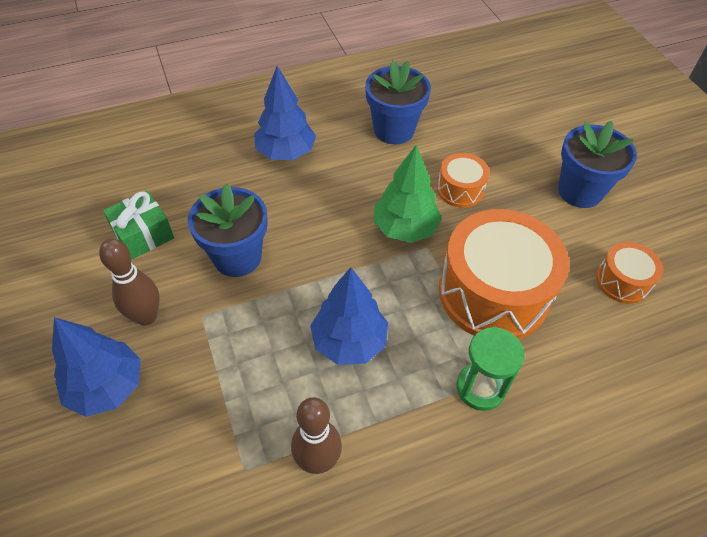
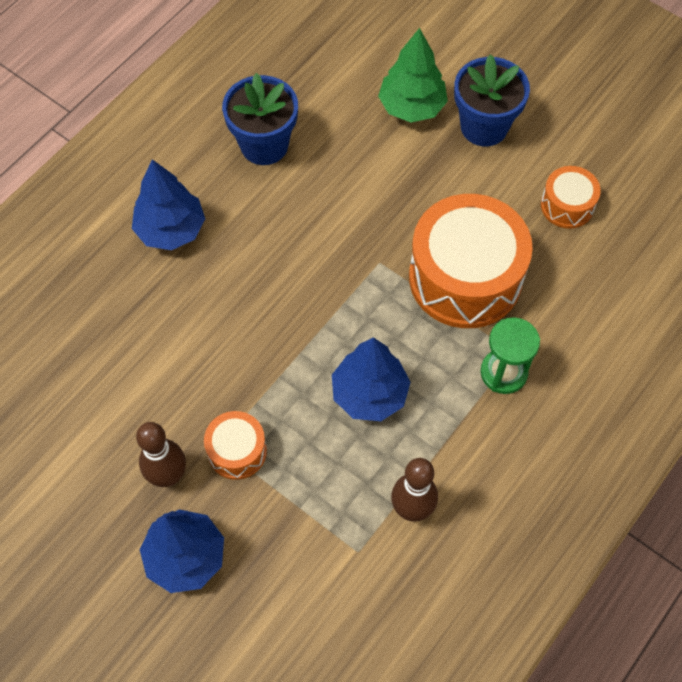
camera: 30 degrees left, 10 degrees up
green gift [103,190,174,260] -> none
blue flower pot [188,183,268,277] -> none
green tree [373,145,442,243] -> green tree moved to [378,28,448,122]
orange drum [437,153,490,207] -> orange drum moved to [204,411,267,480]

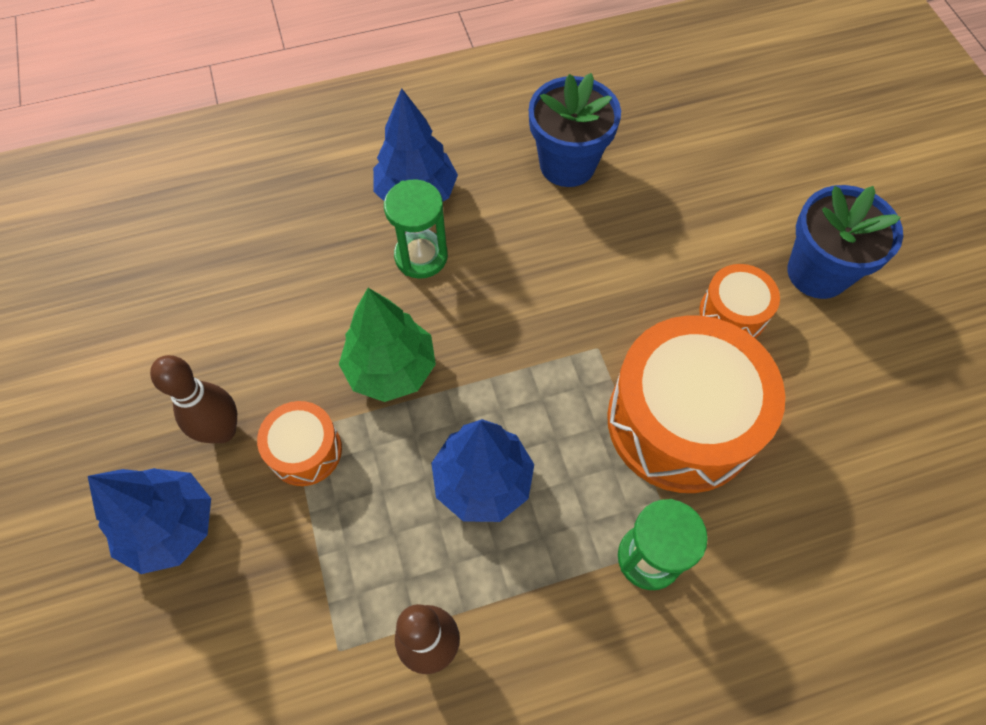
camera: 35 degrees right, 0 degrees up
green tree [378,28,448,122] -> green tree moved to [339,288,436,402]
orange drum [541,166,601,229] -> orange drum moved to [700,264,780,338]
none -> green hourglass [384,179,448,279]

